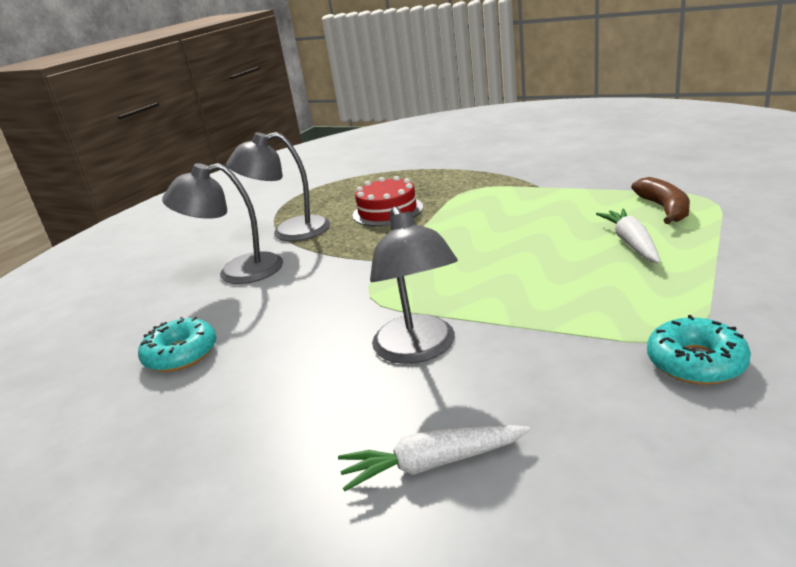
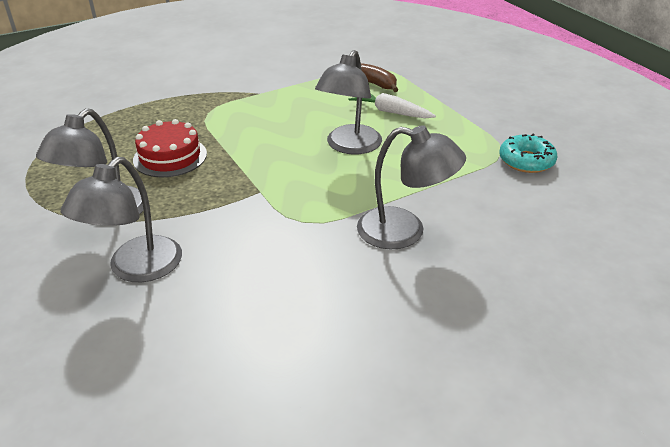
camera: 60 degrees left, 10 degrees up
turquoise donut [138,317,216,372] -> none
white carrot [338,425,530,491] -> none
none -> grey lamp [315,50,382,154]

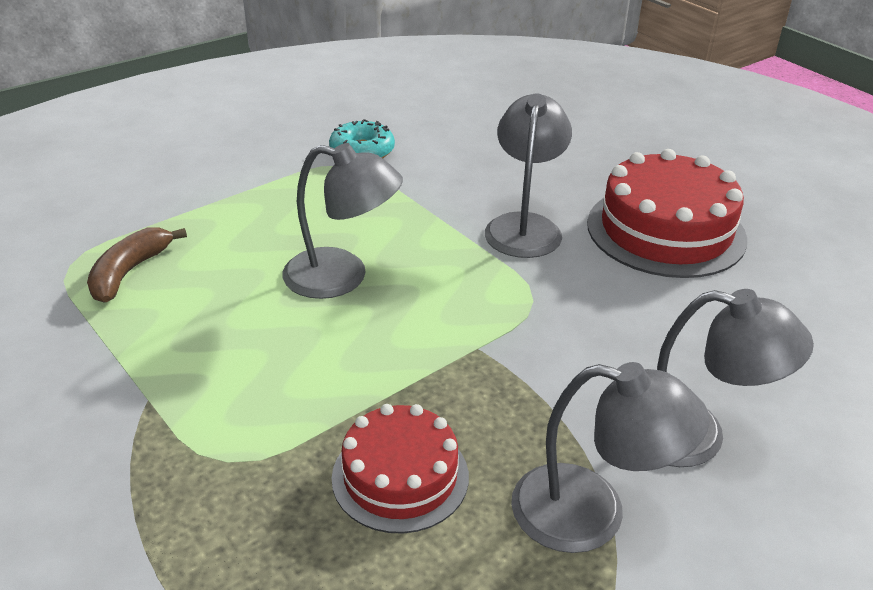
camera: 100 degrees left, 0 degrees up
white carrot [348,93,436,118] -> none
none -> red cake [587,149,747,278]

